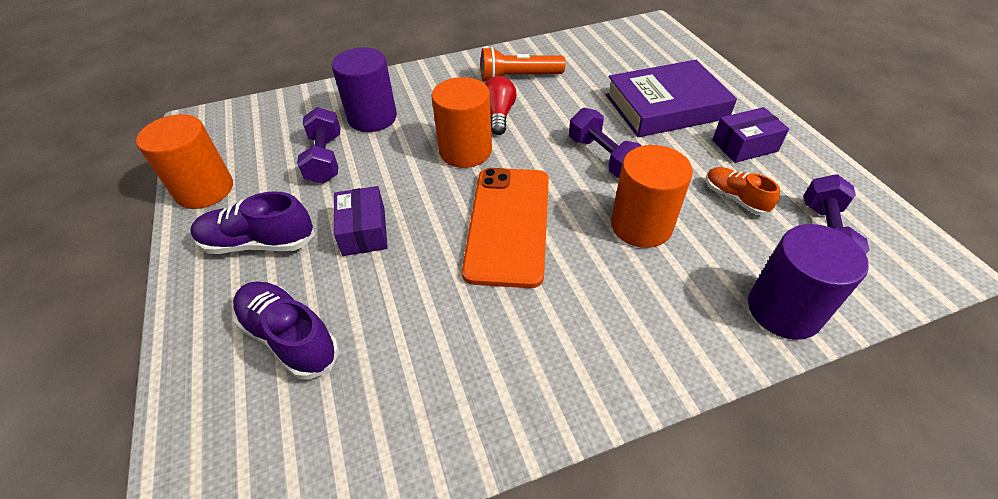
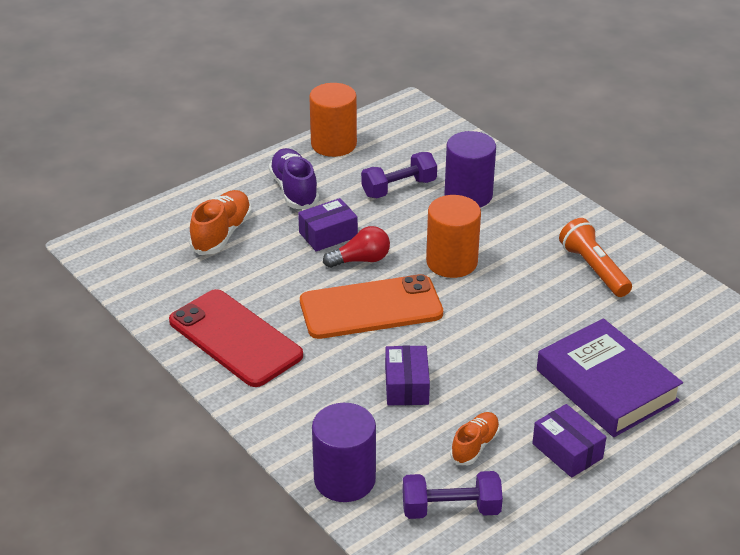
camera: 70 degrees right, 10 degrees down
purple shoe [233,281,339,380] -> orange shoe [189,190,251,255]
red light bulb [485,76,516,135] -> red light bulb moved to [323,226,390,268]
purple dumbbell [569,108,642,178] -> none
orange cylinder [611,145,693,248] -> purple box [385,345,430,405]
none -> red phone [169,289,303,387]

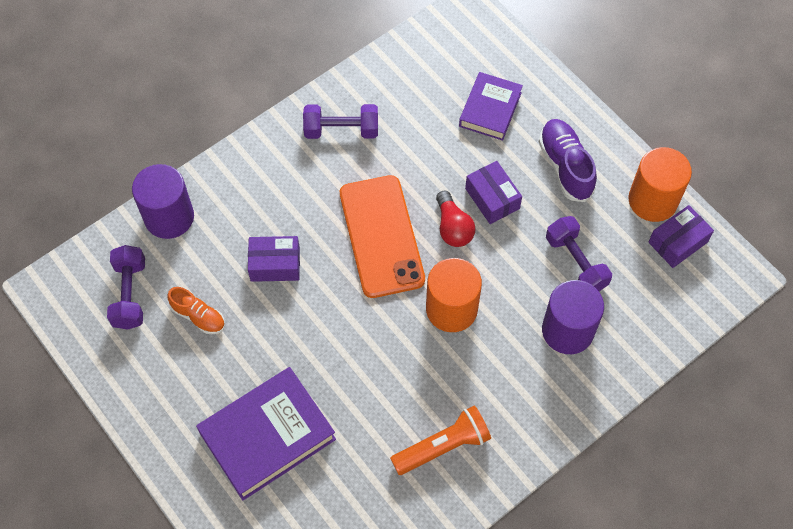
camera: 90 degrees right, 25 degrees up
red phone [169,289,303,387] -> purple dumbbell [303,104,378,139]
orange shoe [189,190,251,255] -> purple book [459,72,523,141]
purple shoe [269,148,319,209] -> purple shoe turned 90 degrees counterclockwise [539,119,597,202]
purple box [532,404,607,478] -> purple box moved to [648,205,714,268]

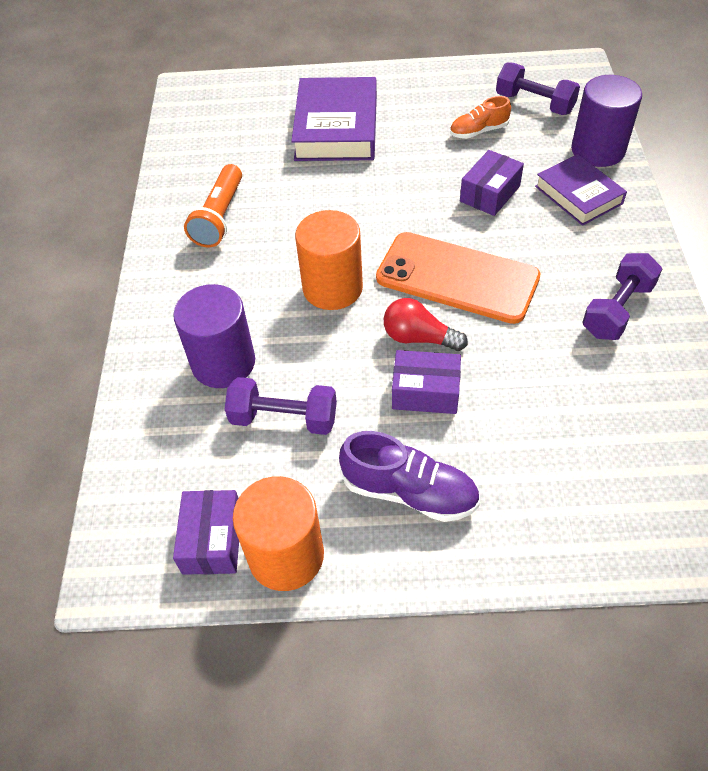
camera: 130 degrees right, 10 degrees down
purple book [459,72,523,141] -> purple book moved to [535,154,627,226]

